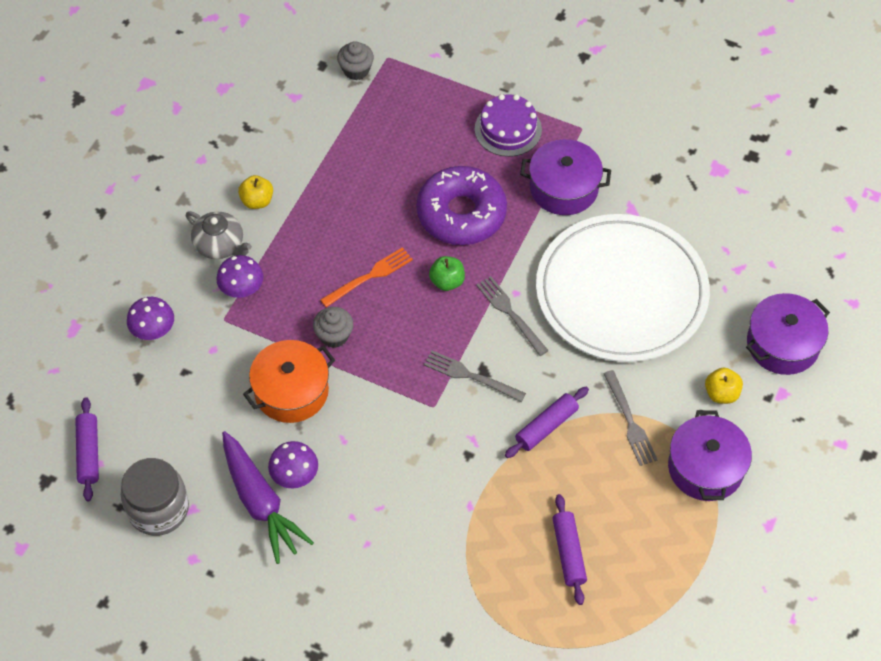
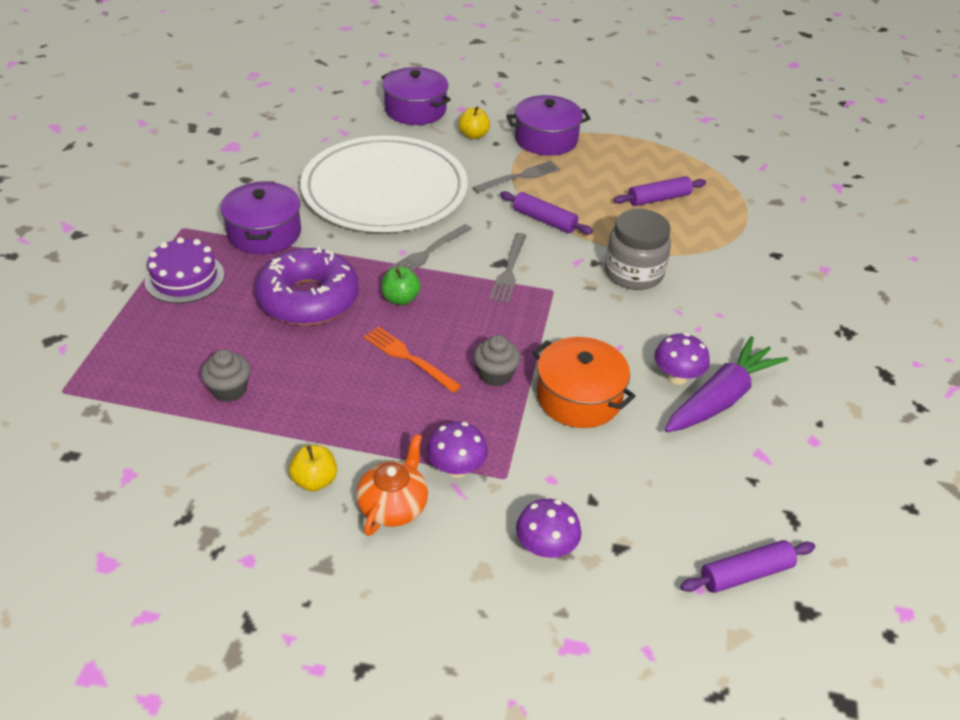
camera: 105 degrees left, 15 degrees down
grey jar [121,458,189,536] -> grey jar moved to [605,209,671,290]
grey teapot [186,211,252,259] -> orange teapot [356,434,428,536]
grey cupcake [337,41,374,80] -> grey cupcake moved to [201,349,251,402]

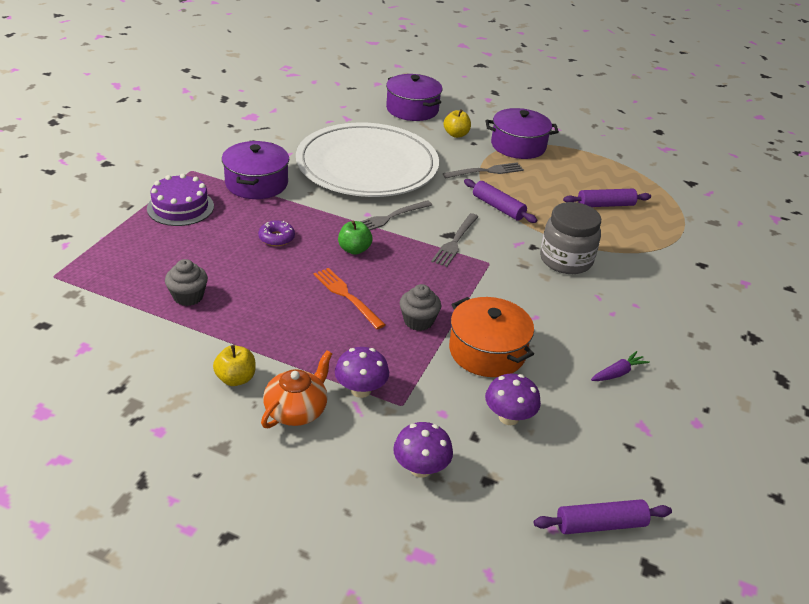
camera: 10 degrees right, 5 degrees down
purple donut [255,247,359,325] -> purple donut [258,220,295,246], size x0.41
purple mushroom [654,333,710,385] -> purple mushroom moved to [485,374,541,425]
purple carrot [665,336,788,432] -> purple carrot [591,351,650,381], size x0.45

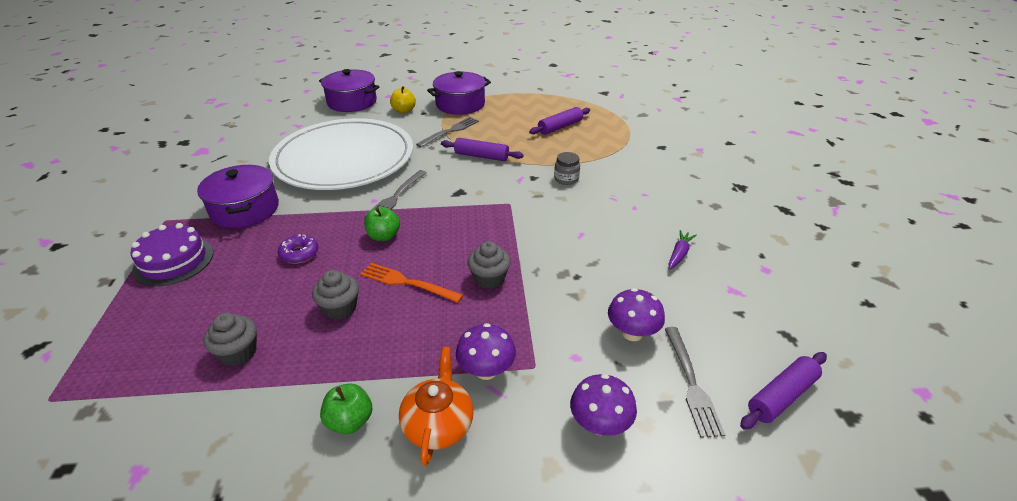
camera: 25 degrees left, 0 degrees up
yellow apple [213,345,256,386] -> green apple [320,383,372,434]
grey fork [431,213,479,267] -> grey fork moved to [665,327,725,438]
orange pot [449,297,534,377] -> none
grey jar [540,202,601,274] -> grey jar [554,152,580,185], size x0.51
none -> grey cupcake [312,270,359,320]

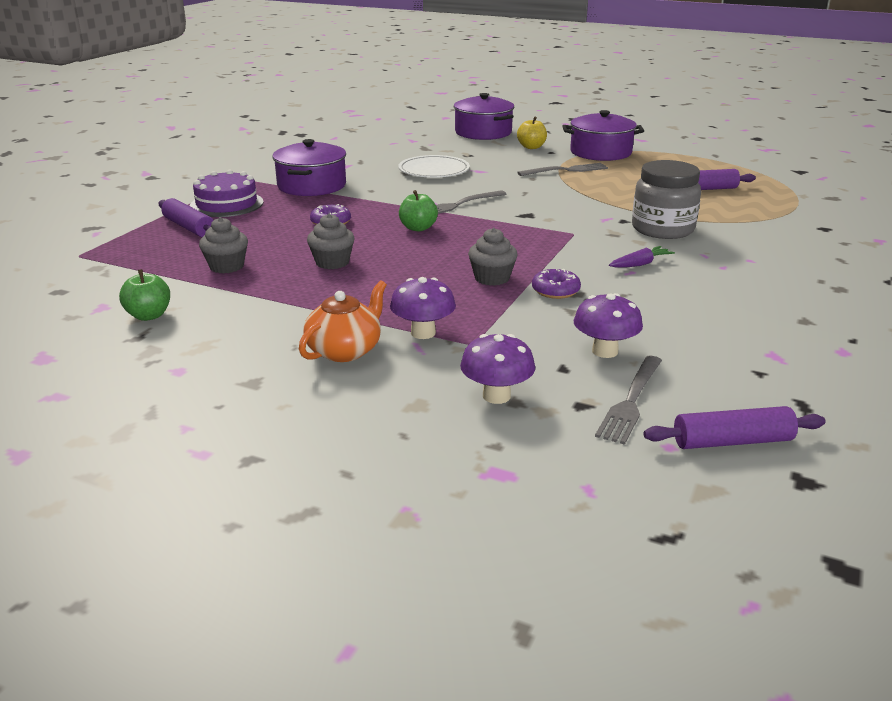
camera: 30 degrees right, 10 degrees down
white plate [269,118,413,190] -> white plate [398,155,470,178], size x0.45
green apple [320,383,372,434] -> green apple moved to [119,269,170,321]
orange fork [360,263,463,303] -> none
purple rolling pin [441,138,524,161] -> purple rolling pin moved to [159,198,214,237]
grey jar [554,152,580,185] -> grey jar [632,160,701,239], size x1.97
purple carrot [669,230,697,269] -> purple carrot moved to [609,246,675,268]
none -> purple donut [532,269,581,299]

